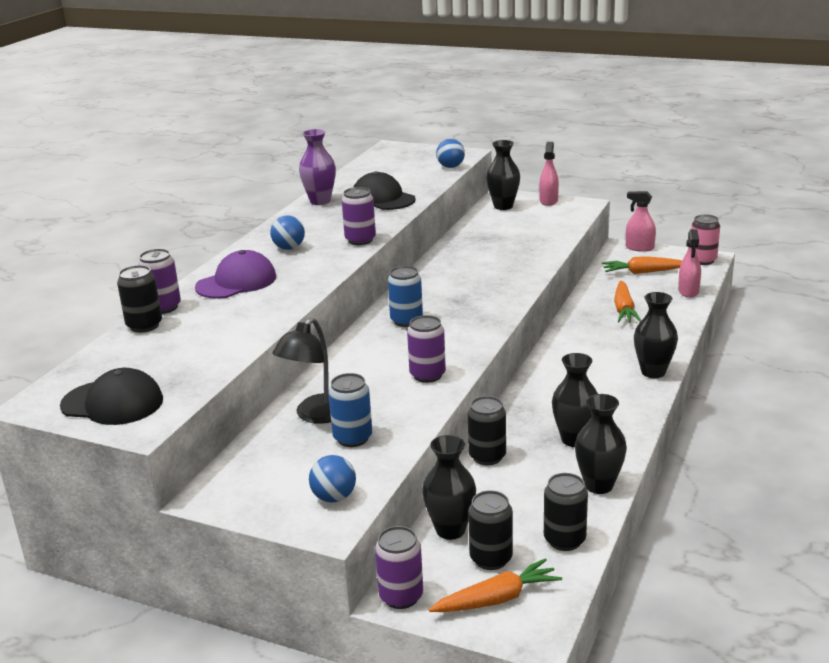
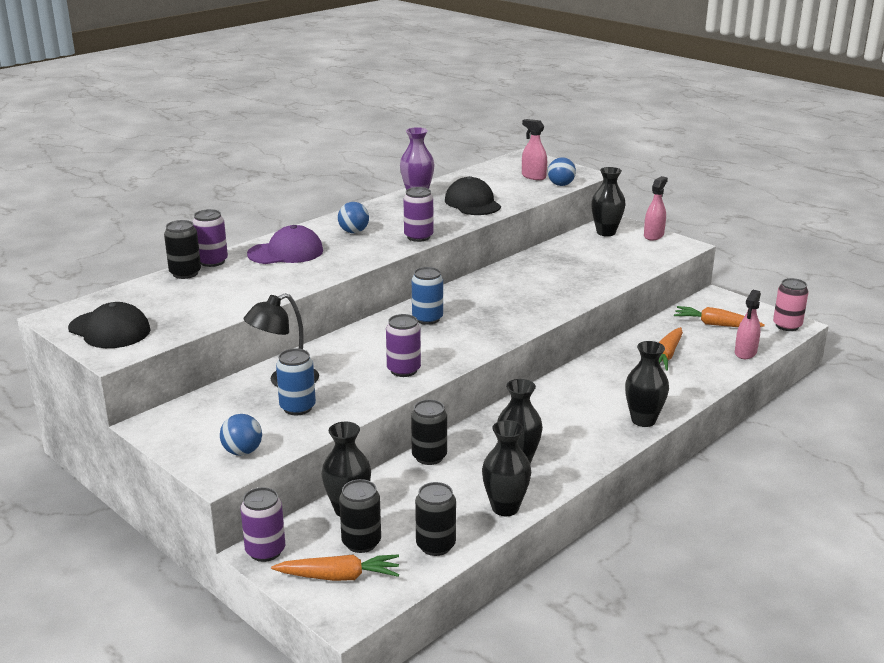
camera: 20 degrees right, 0 degrees up
pink spray bottle [626,191,656,252] -> pink spray bottle moved to [522,119,547,180]

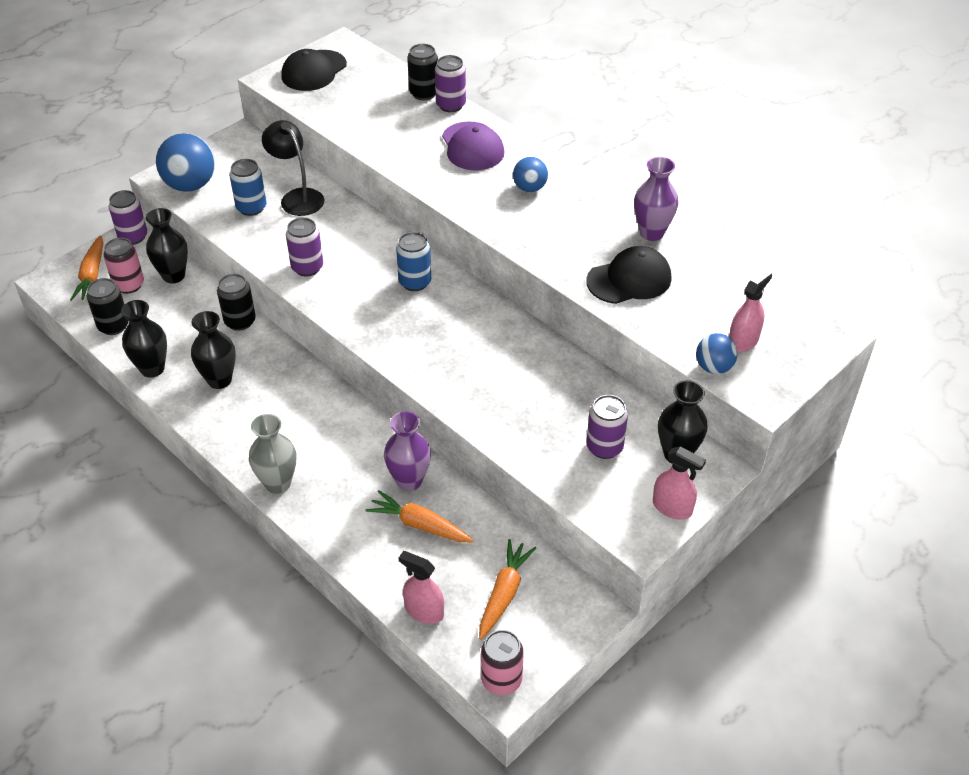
camera: 90 degrees right, 20 degrees up
blue ball [220,414,262,456] -> blue ball [156,133,215,192], size x1.74
black can [339,479,381,553] -> pink can [103,238,144,294]
purple can [403,187,433,242] -> purple can moved to [586,395,628,459]
black vase [625,341,669,427] -> grey vase [249,414,296,494]
none -> purple vase [384,411,431,491]

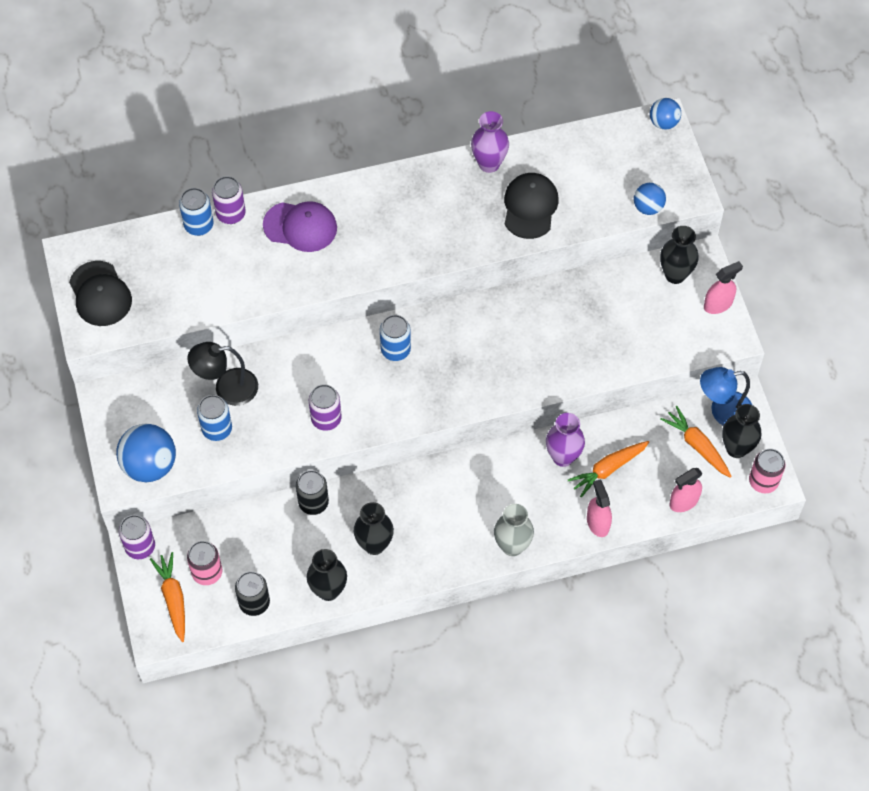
camera: 60 degrees left, 15 degrees up
orange carrot [70,236,103,301] -> orange carrot turned 135 degrees counterclockwise [150,552,185,642]
black vase [146,208,188,283] -> black vase moved to [722,404,761,458]
black can [407,44,438,100] -> blue can [179,188,214,236]
blue ball [513,157,548,192] -> blue ball moved to [650,98,681,130]
purple can [586,395,628,459] -> none
pink spray bottle [729,269,772,352] -> pink spray bottle moved to [587,480,612,537]
none -> blue lamp [700,367,752,426]

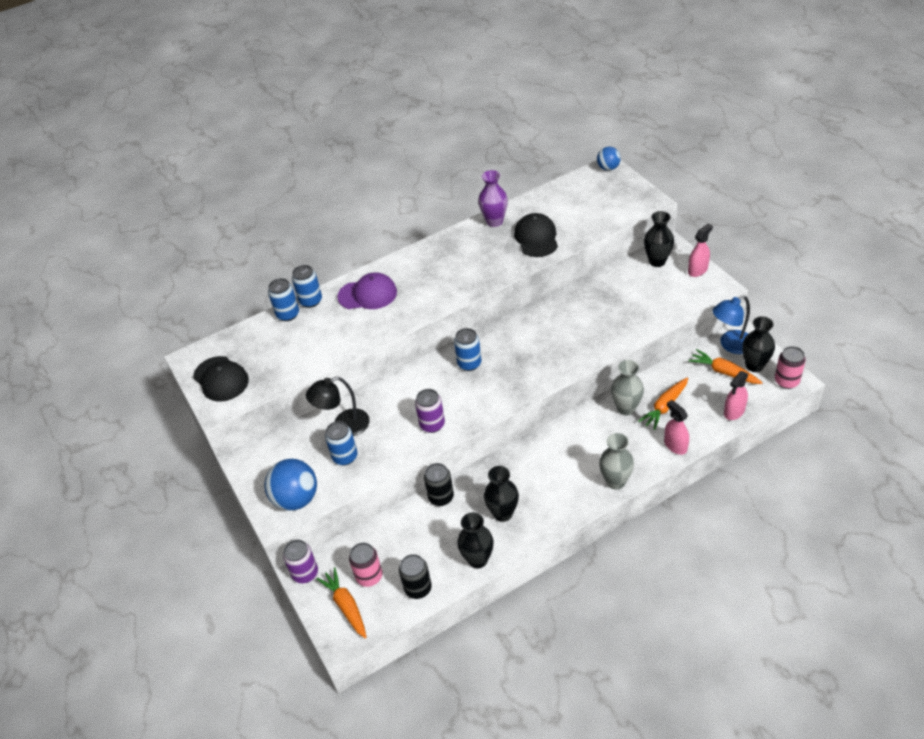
camera: 10 degrees left, 15 degrees down
purple can [212,176,246,224] -> blue can [292,265,322,308]
purple vase [546,413,585,467] -> grey vase [611,360,644,415]
blue ball [634,183,666,215] -> none

